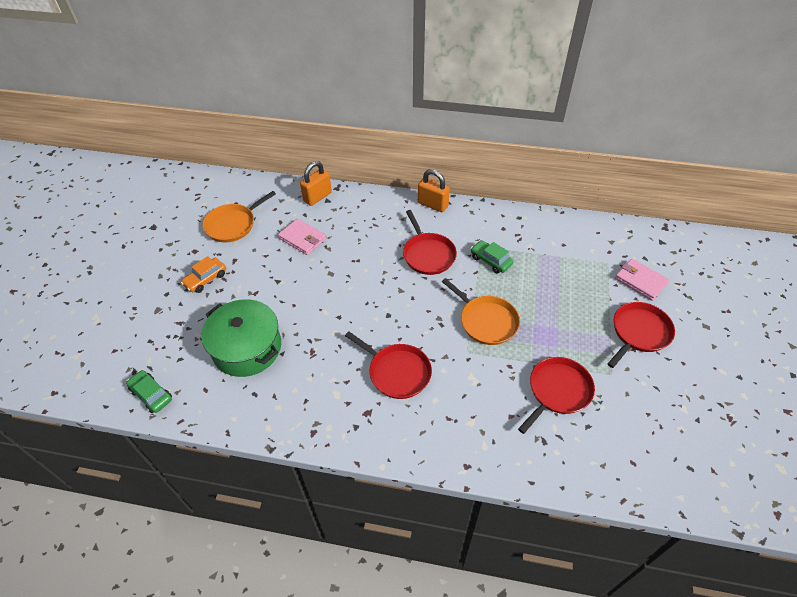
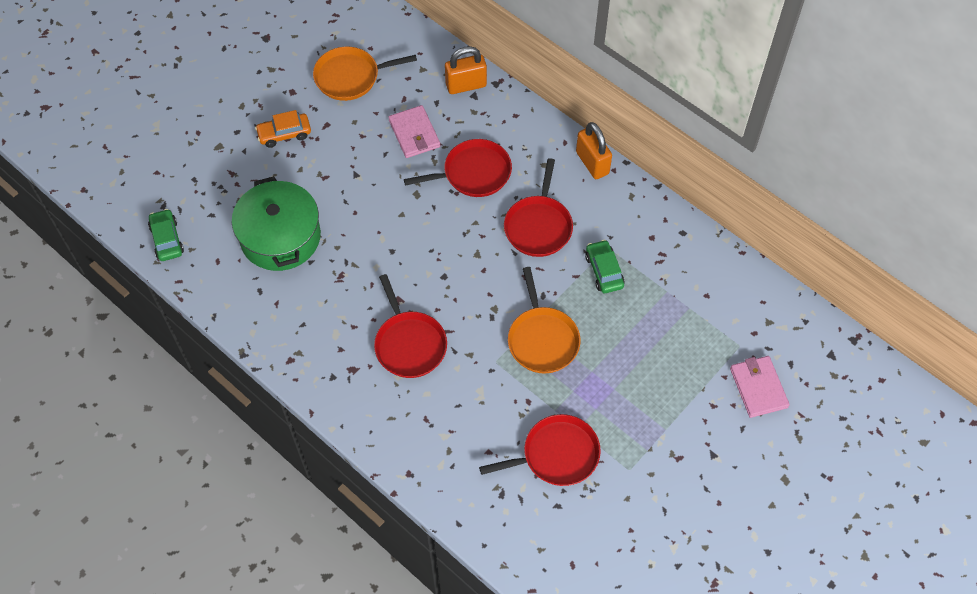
camera: 30 degrees right, 10 degrees up
red pan [608,302,675,368] -> red pan moved to [404,139,512,197]

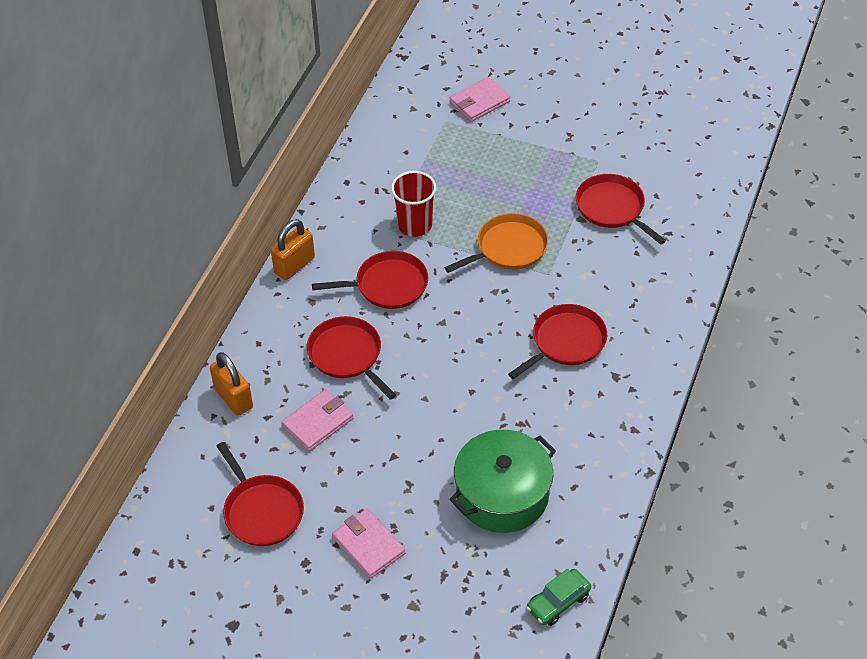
camera: 110 degrees left, 10 degrees down
orange car [255,110,311,147] -> pink wallet [332,509,406,579]
orange pan [313,47,417,101] -> red pan [217,442,304,546]
green car [585,240,625,293] -> red cup [391,171,437,237]

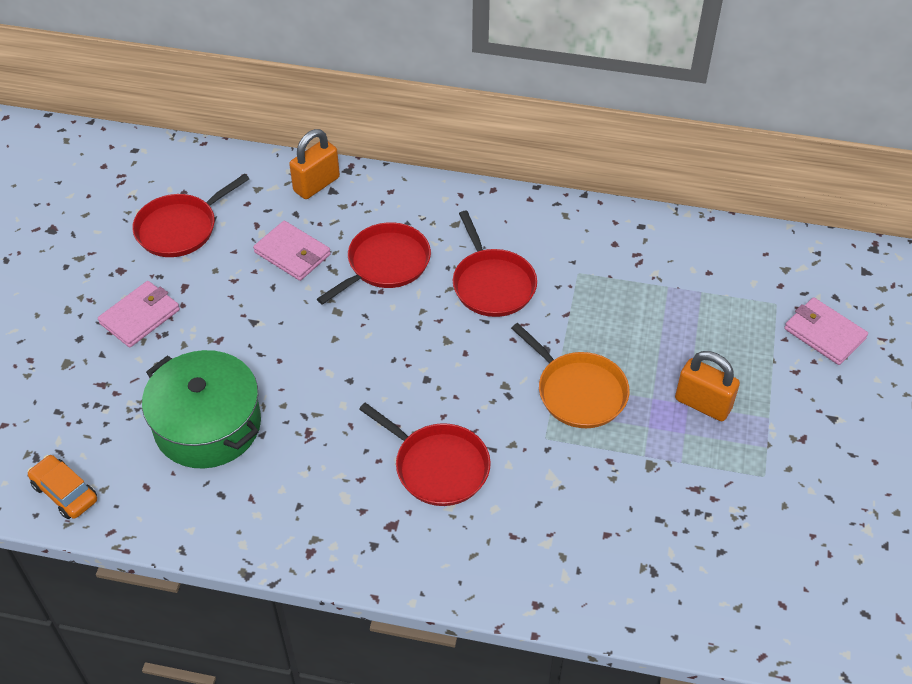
camera: 80 degrees right, 0 degrees up
orange padlock [271,219,315,280] -> orange padlock moved to [675,351,740,421]
red cup [391,171,437,237] -> none
green car [526,569,591,626] -> orange car [28,455,97,519]
red pan [576,174,666,245] -> none

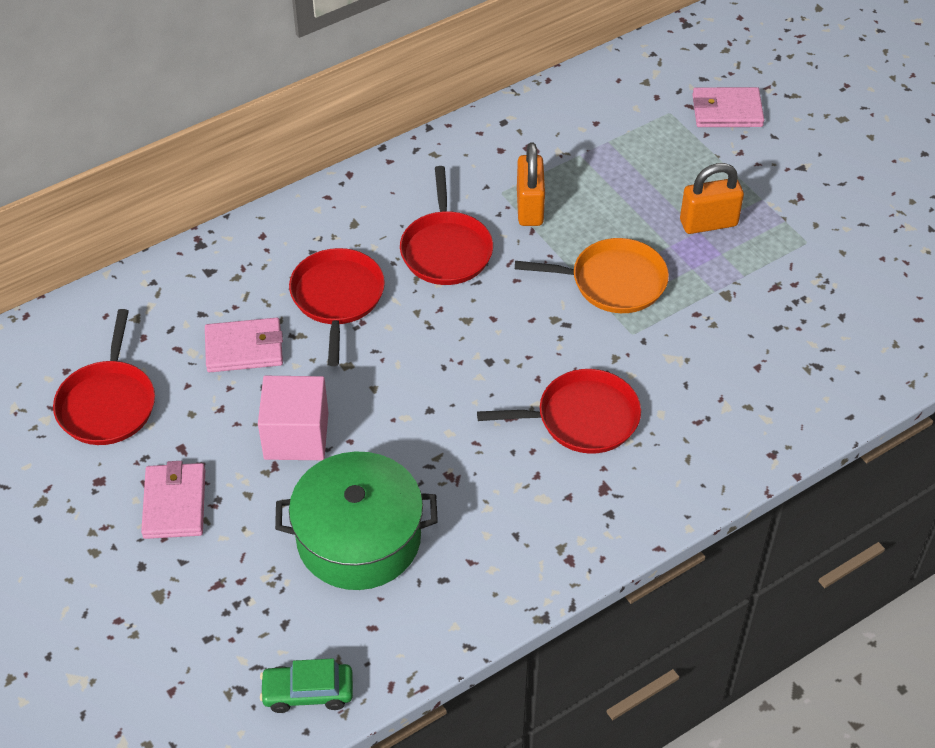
camera: 45 degrees left, 0 degrees up
orange car [28,455,97,519] -> green car [260,658,353,713]
orange padlock [289,129,340,199] -> orange padlock moved to [517,142,545,226]
red pan [453,211,537,317] -> red pan turned 60 degrees clockwise [400,166,493,285]
none -> pink cube [258,376,329,460]

